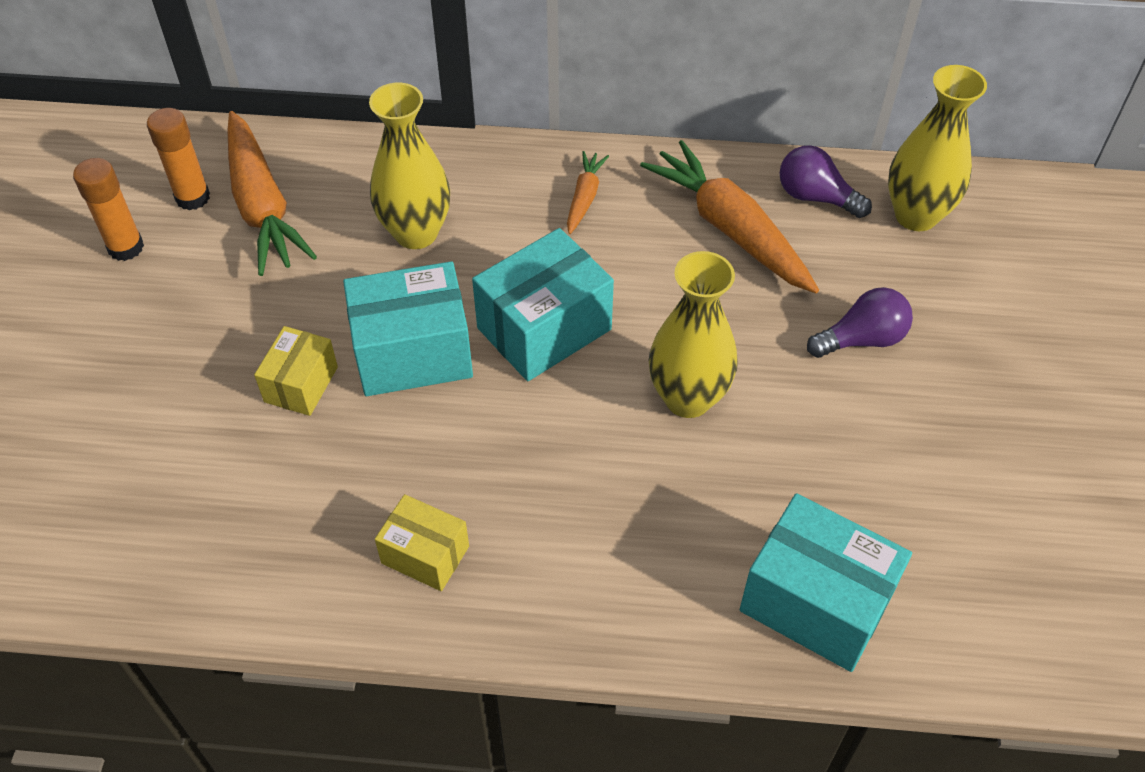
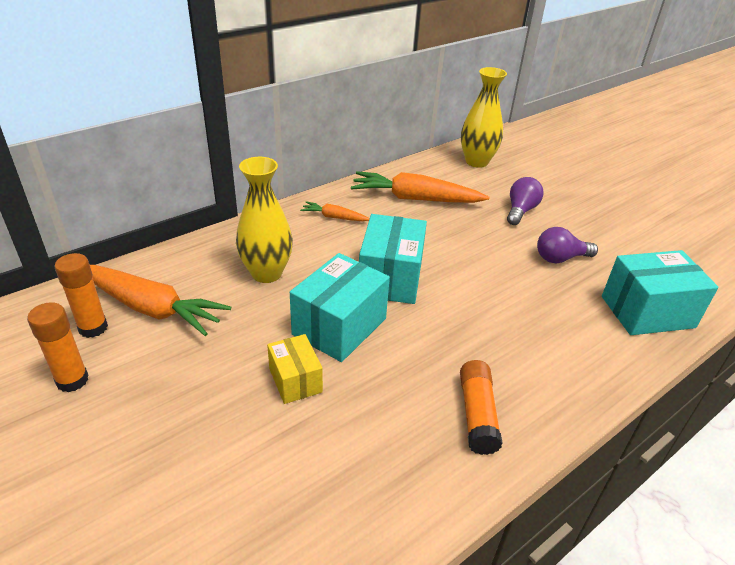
camera: 45 degrees left, 15 degrees down
yellow box [375,494,469,591] -> orange glue stick [460,360,503,455]
orange carrot [567,151,609,234] -> orange carrot turned 45 degrees counterclockwise [300,201,370,221]
yellow vase [649,251,738,418] -> none
purple light bulb [779,145,872,218] -> purple light bulb moved to [537,227,598,263]

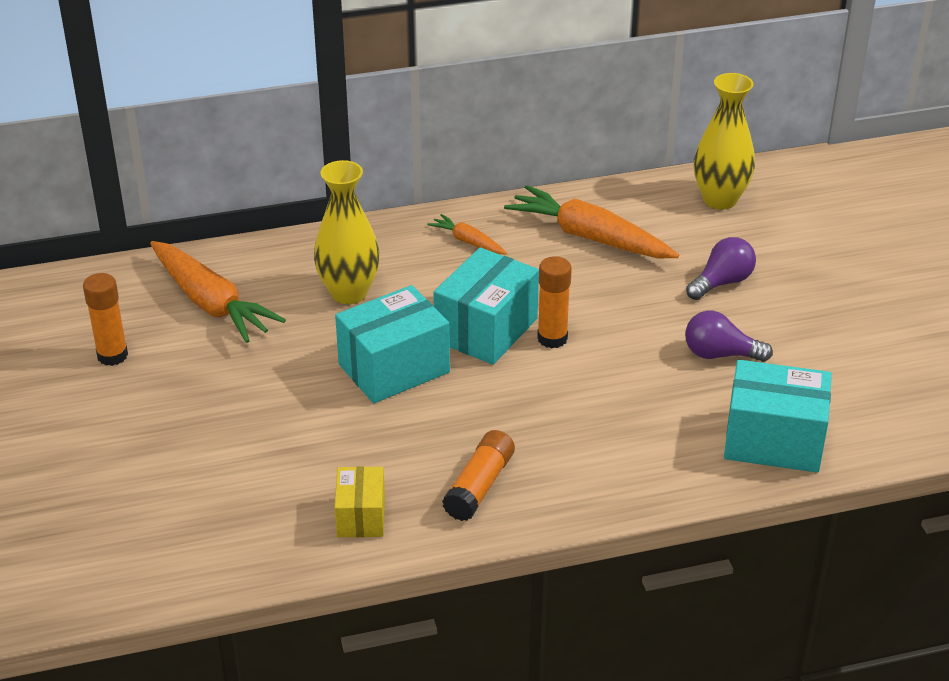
camera: 25 degrees right, 0 degrees up
orange glue stick [55,253,108,338] -> orange glue stick moved to [537,256,572,348]
yellow box [267,334,323,404] -> yellow box moved to [335,466,385,537]

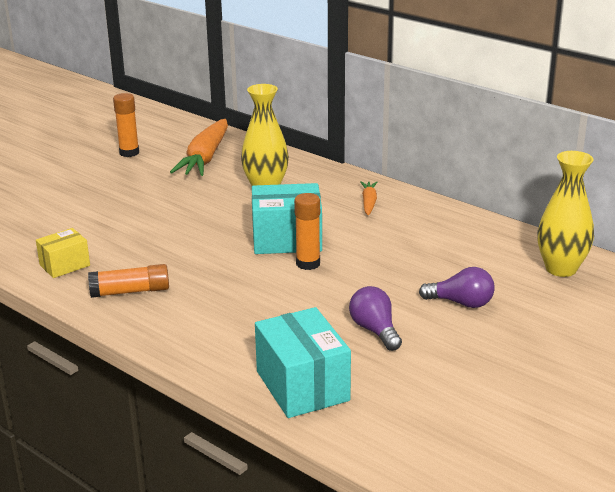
camera: 55 degrees right, 10 degrees down
turquoise box [335,285,450,403] -> none
orange carrot [504,185,679,258] -> none

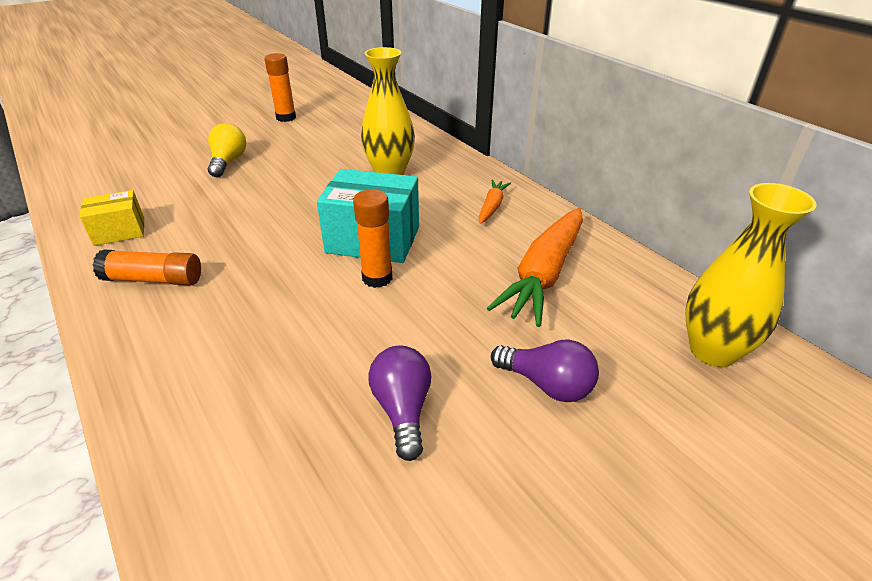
camera: 15 degrees right, 10 degrees up
orange carrot [170,119,228,176] -> orange carrot moved to [487,208,583,327]
turquoise box [255,307,351,418] -> none
none -> yellow light bulb [208,123,246,177]

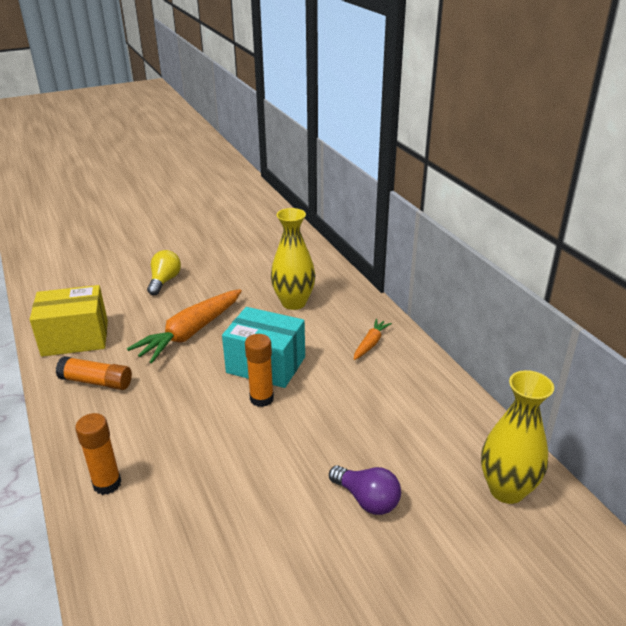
camera: 10 degrees right, 5 degrees down
yellow box [79,190,144,246] -> yellow box [30,285,108,357], size x1.72
orange glue stick [265,53,296,122] -> orange glue stick moved to [75,413,121,495]
purple light bulb [368,345,431,461] -> none
orange carrot [487,208,583,327] -> orange carrot moved to [127,289,242,363]

